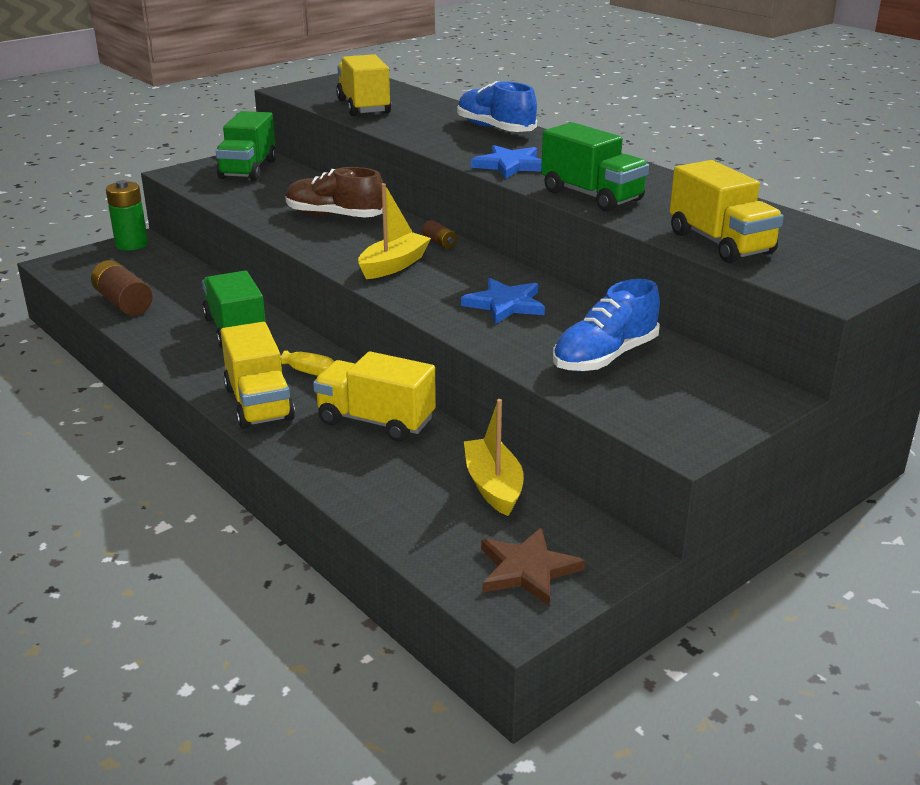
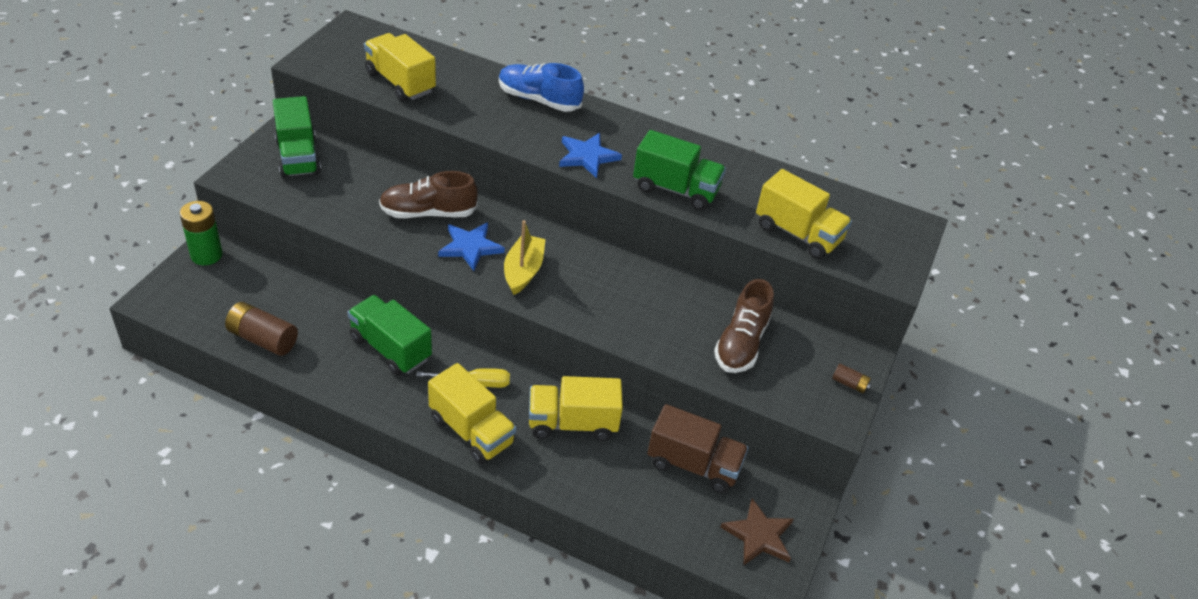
camera: 30 degrees left, 15 degrees up
brown battery [422,220,457,249] -> brown battery moved to [832,364,871,394]
blue star [461,278,545,324] -> blue star moved to [438,222,505,271]
yellow boat [464,399,524,516] -> brown truck [647,404,749,493]
blue shoe [553,279,660,372] -> brown shoe [714,279,774,373]

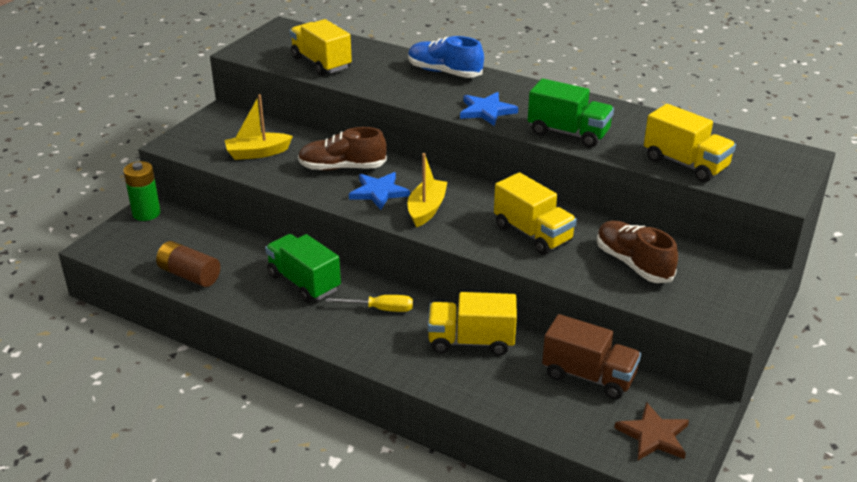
camera: 10 degrees right, 10 degrees down
green truck [273,96,321,178] -> none
yellow truck [428,363,516,464] -> yellow truck moved to [494,172,577,255]
brown shoe [714,279,774,373] -> brown shoe turned 120 degrees clockwise [597,221,678,283]
brown battery [832,364,871,394] -> none
none -> yellow boat [225,94,293,160]

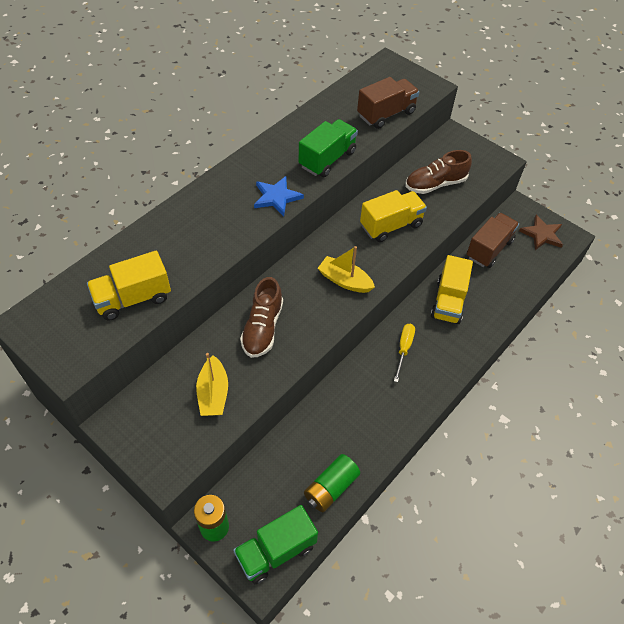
camera: 80 degrees left, 20 degrees up
brown battery [156,241,220,287] -> green battery [304,454,360,512]
green truck [265,234,341,303] -> green truck moved to [233,505,318,584]
blue star [349,172,410,210] -> none
blue shoe [408,36,484,78] -> none
yellow truck [644,104,736,182] -> brown truck [357,77,419,129]

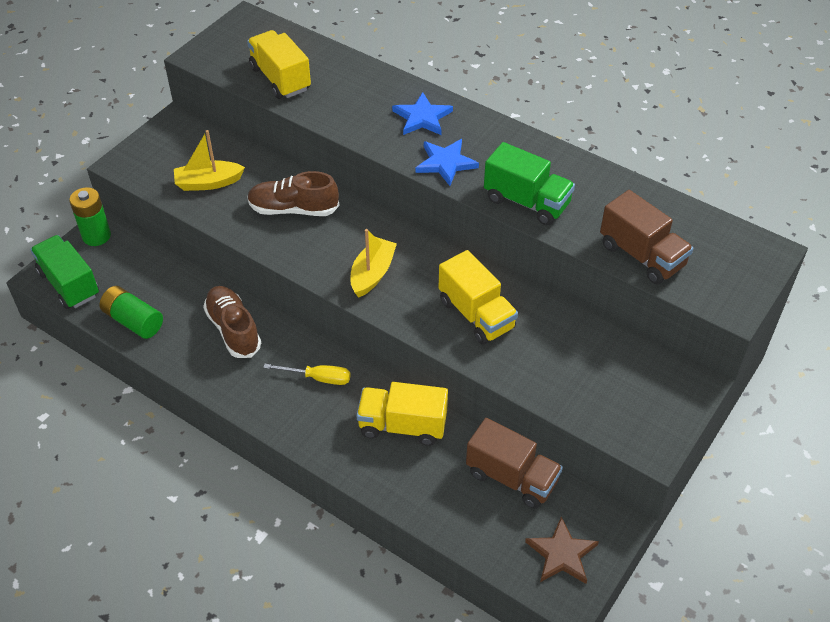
camera: 85 degrees right, 5 degrees down
brown shoe [405,150,472,194] -> brown shoe moved to [203,286,261,358]
none -> blue star [392,92,453,135]

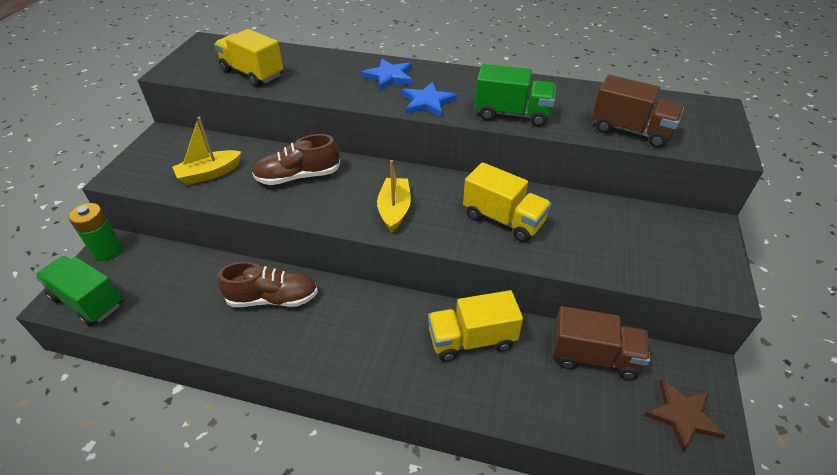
camera: 20 degrees left, 5 degrees down
green battery [100,286,163,339] -> none
brown shoe [203,286,261,358] -> brown shoe turned 135 degrees clockwise [217,262,318,307]
yellow screwdriver [263,364,350,385] -> none

